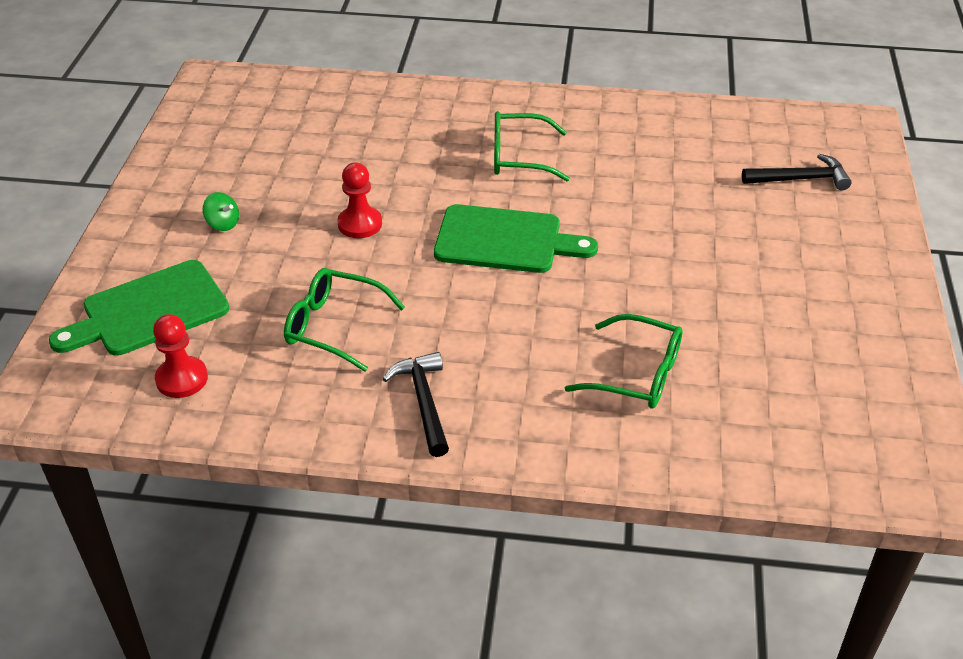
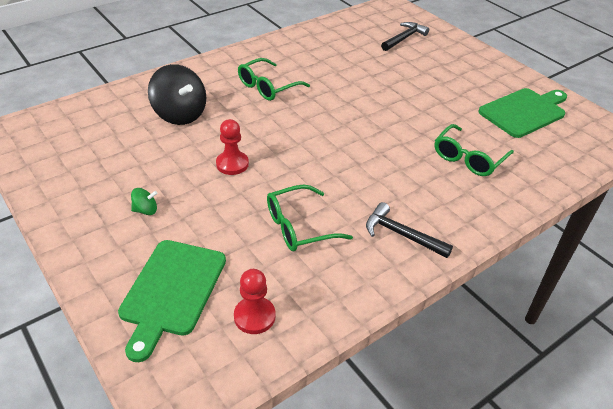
camera: 45 degrees left, 0 degrees up
green cutting board [434,204,598,273] -> green cutting board moved to [478,88,567,138]
green glasses [565,314,683,409] -> green glasses turned 150 degrees clockwise [435,124,514,176]
none -> black spinning top [148,64,206,125]

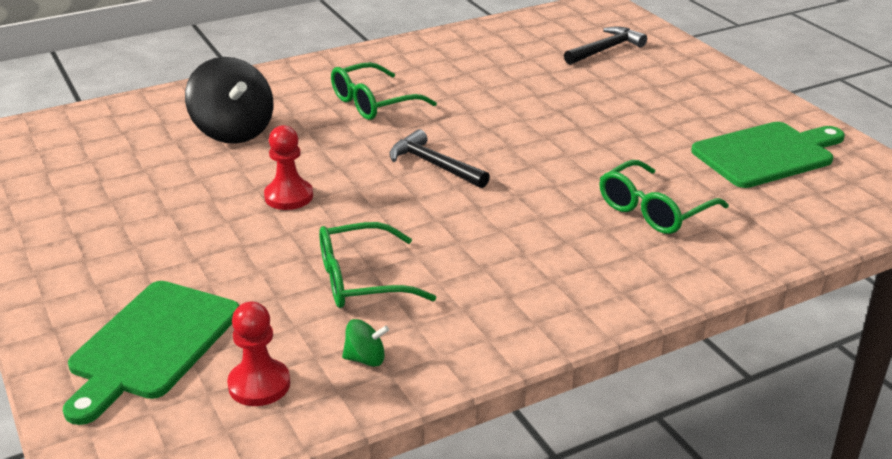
camera: 10 degrees right, 10 degrees down
green spinning top [131,188,158,215] -> green spinning top moved to [342,319,389,367]
black hammer [366,202,453,258] -> black hammer moved to [389,129,490,188]

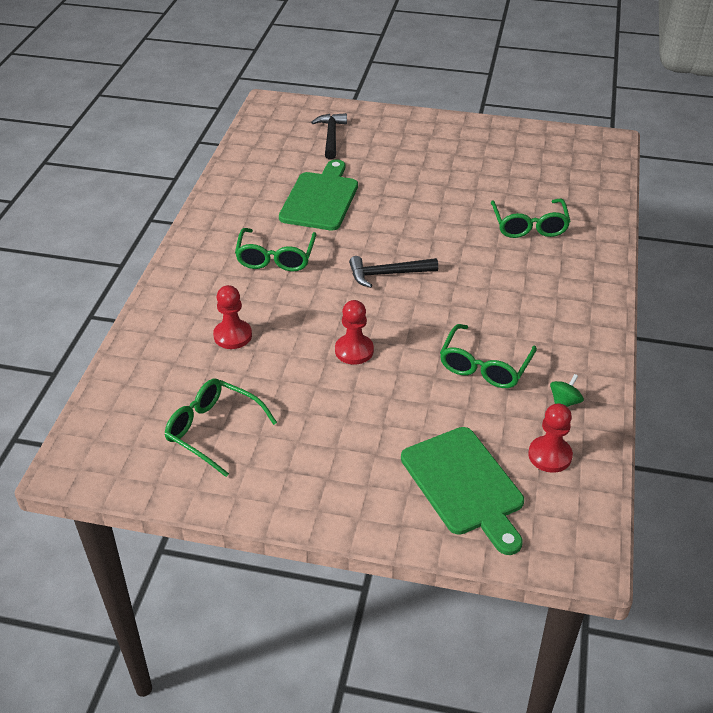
camera: 50 degrees left, 10 degrees up
black spinning top [185,57,273,144] -> red pawn [213,285,252,349]
green cutting board [691,122,845,188] -> green cutting board moved to [279,159,358,230]
none -> green glasses [165,379,277,477]

